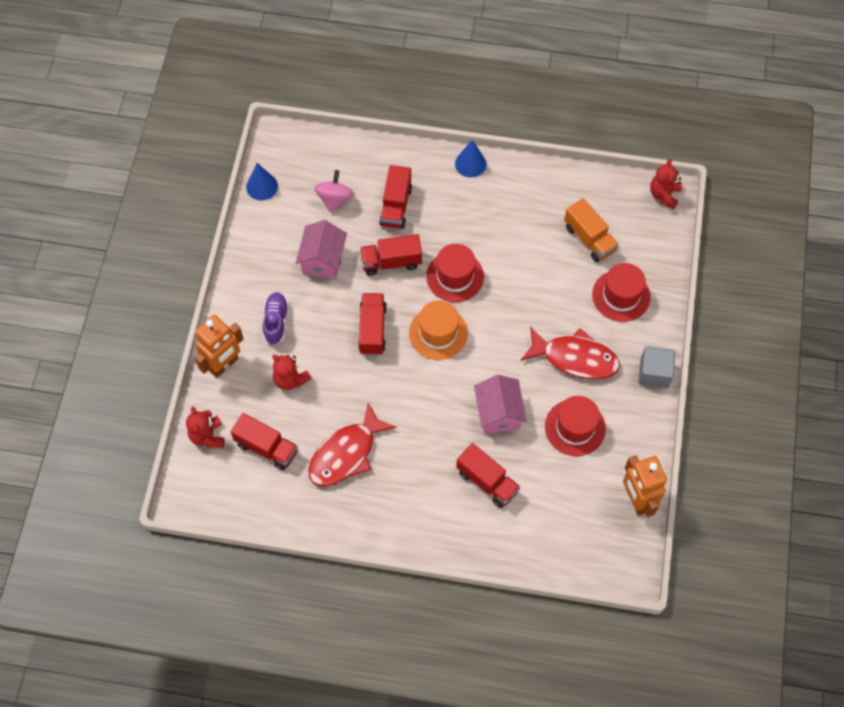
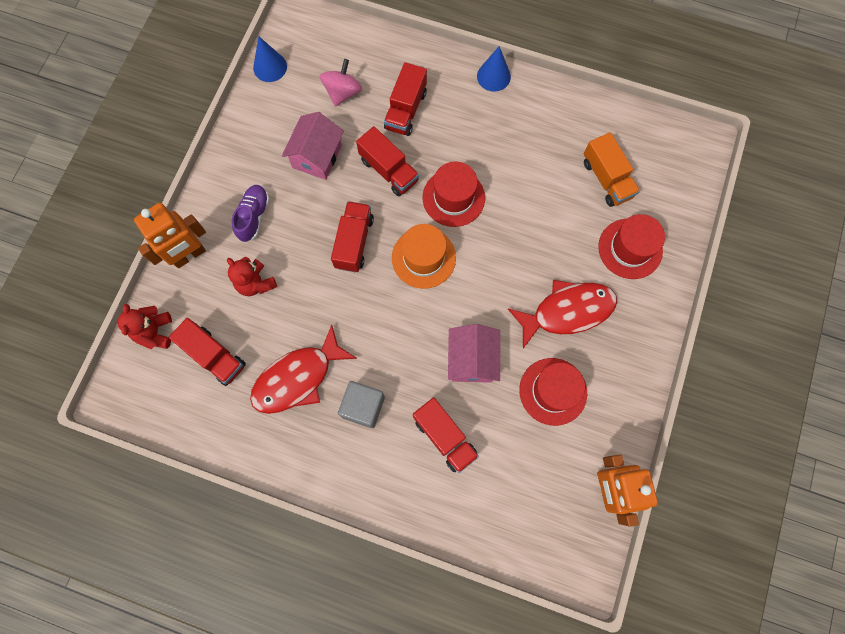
camera: 10 degrees right, 10 degrees up
red truck [360,234,422,276] -> red truck turned 135 degrees counterclockwise [356,126,419,196]
red fish [521,326,620,379] -> red fish turned 45 degrees counterclockwise [508,280,617,348]
grey cube [638,346,676,389] -> grey cube moved to [338,381,385,428]
red teddy bear [650,159,682,210] -> none

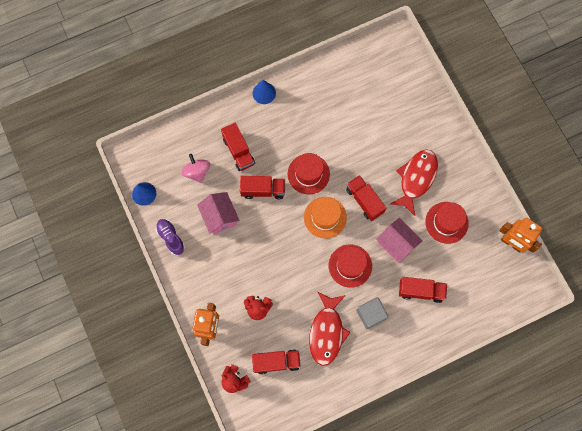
camera: 45 degrees left, 0 degrees up
purple shoe [232,185,270,242] -> purple shoe moved to [156,219,185,255]
red truck [331,201,374,272] -> red truck moved to [346,175,386,221]
orange truck [584,132,640,207] -> none
red hat [598,214,665,279] -> red hat moved to [329,245,372,288]

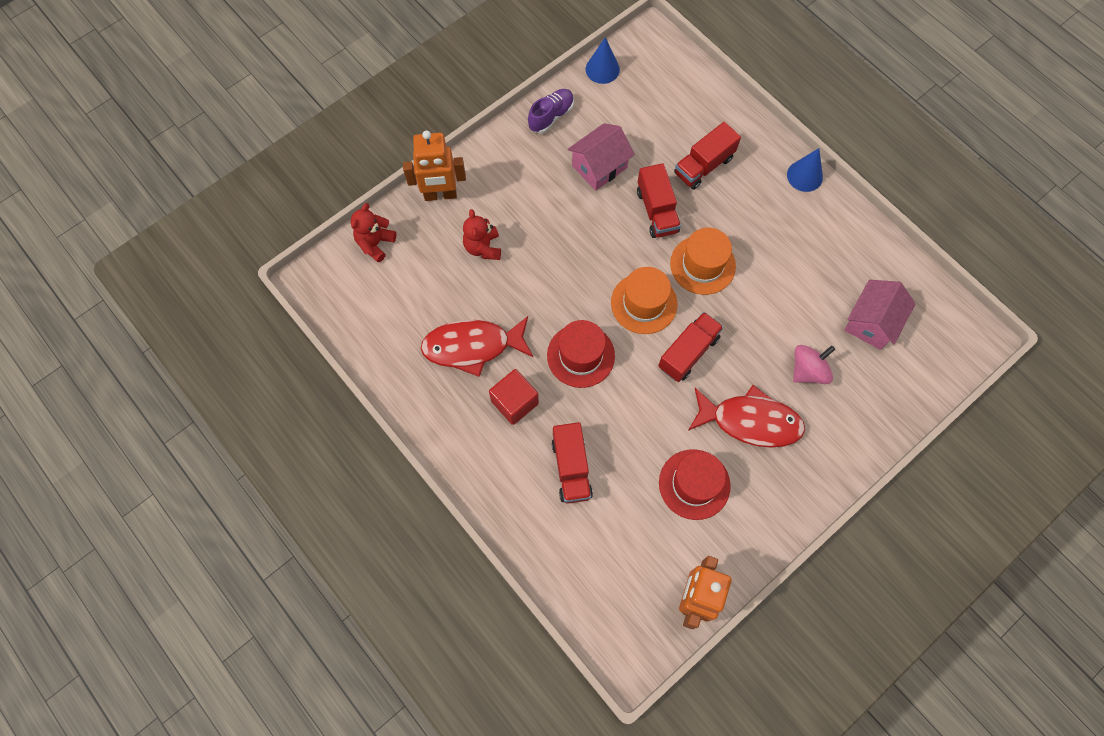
camera: 75 degrees right, 5 degrees down
pink spinning top [181,154,210,183] -> pink spinning top moved to [793,345,835,384]
red truck [252,349,301,374] -> none
red hat [288,153,330,194] -> orange hat [670,228,736,295]
grey cube [357,297,388,329] -> red cube [489,369,539,425]
pink house [376,218,423,263] -> pink house moved to [844,280,916,350]

